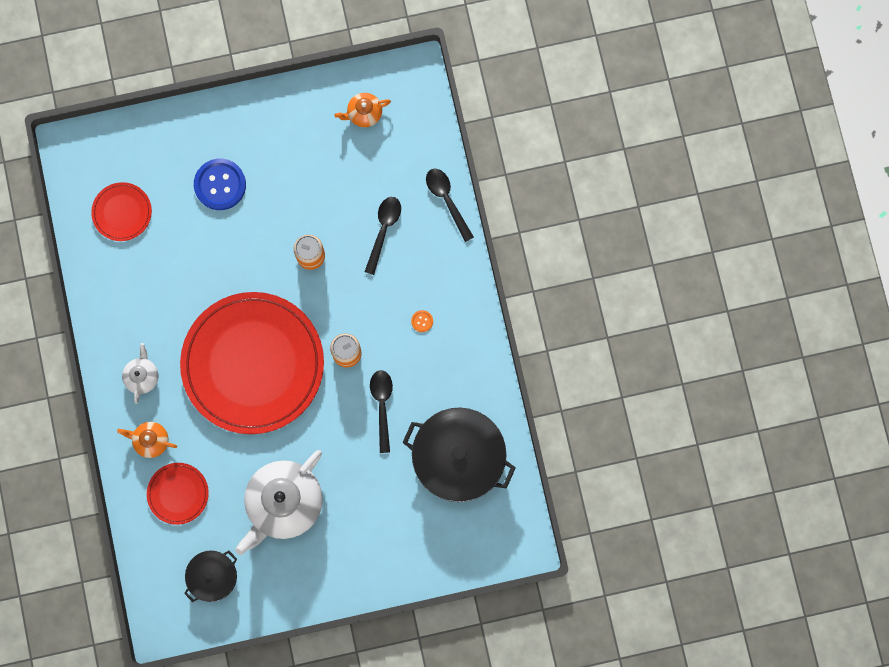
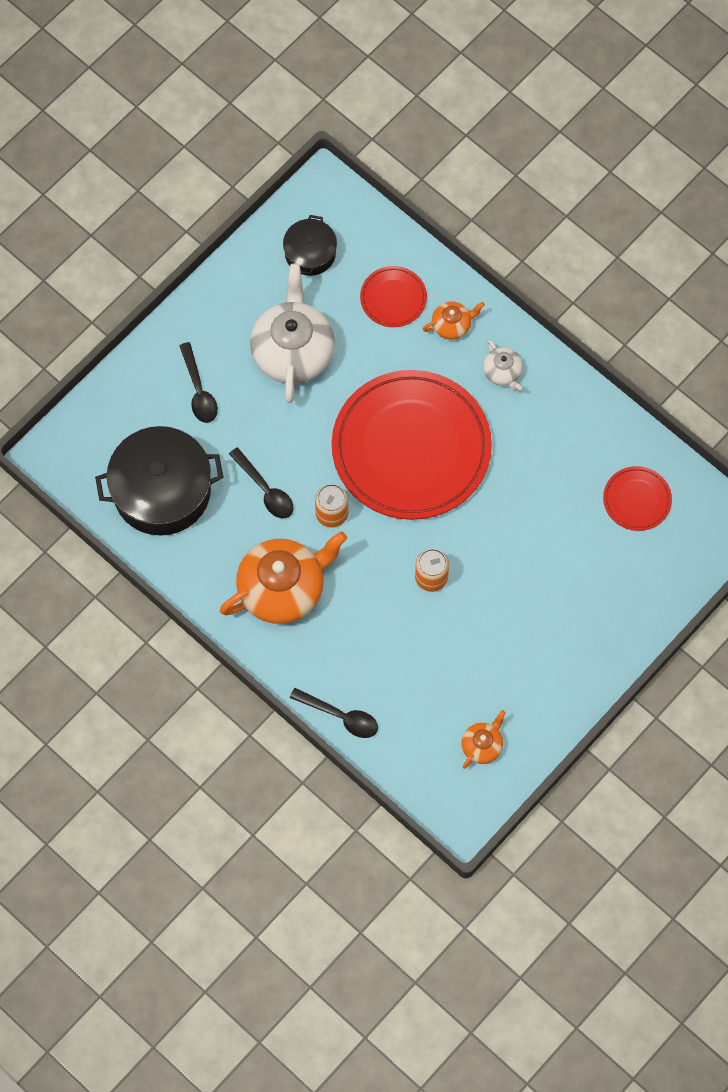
camera: 145 degrees right, 10 degrees down
blue button [194,159,246,210] -> none
black spoon [365,197,401,275] -> black spoon moved to [179,342,218,423]
orange button [411,310,433,332] -> orange teapot [220,531,347,624]

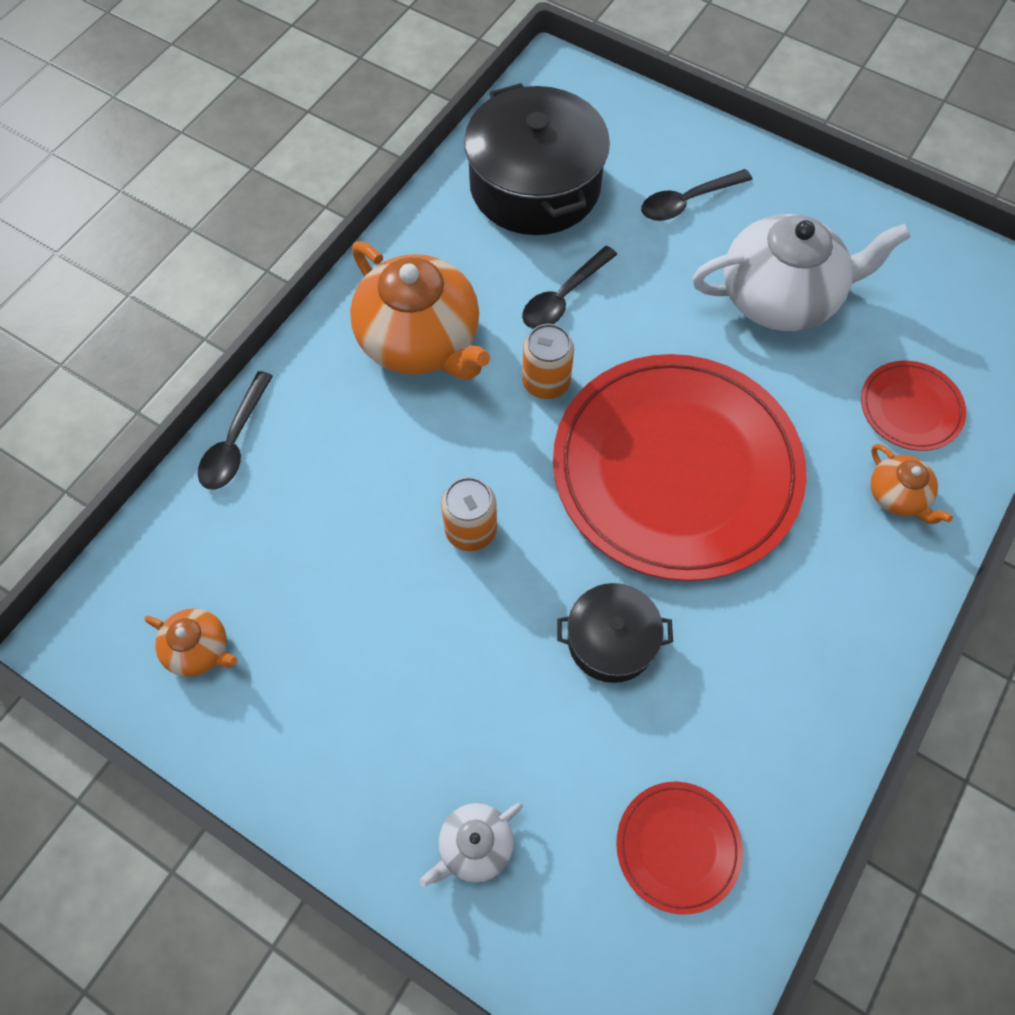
camera: 80 degrees right, 5 degrees down
black pot [283,215,337,276] -> black pot moved to [557,583,673,683]
white teapot [483,340,523,391] -> white teapot moved to [419,803,523,887]

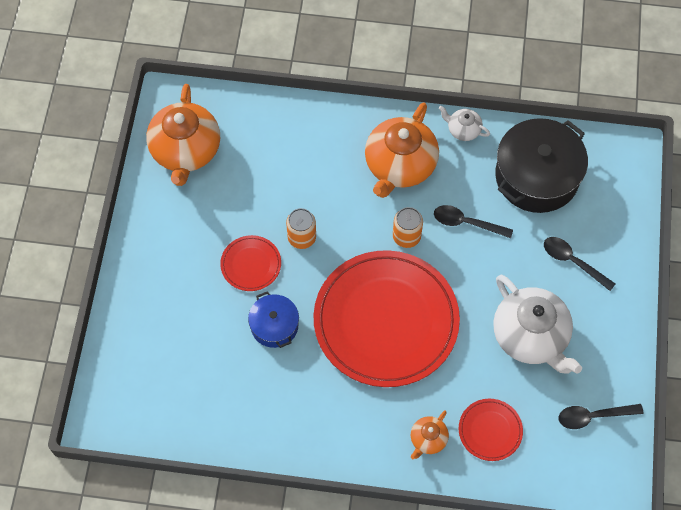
camera: 65 degrees right, 0 degrees up
orange teapot [144,608,238,677] -> orange teapot [146,84,220,186], size x2.12
black spoon [198,371,273,490] -> black spoon moved to [559,404,644,429]
white teapot [419,803,523,887] -> white teapot moved to [439,106,490,141]
black pot [557,583,673,683] -> blue pot [248,291,299,348]
red plate [616,782,743,915] -> red plate moved to [220,235,281,291]

